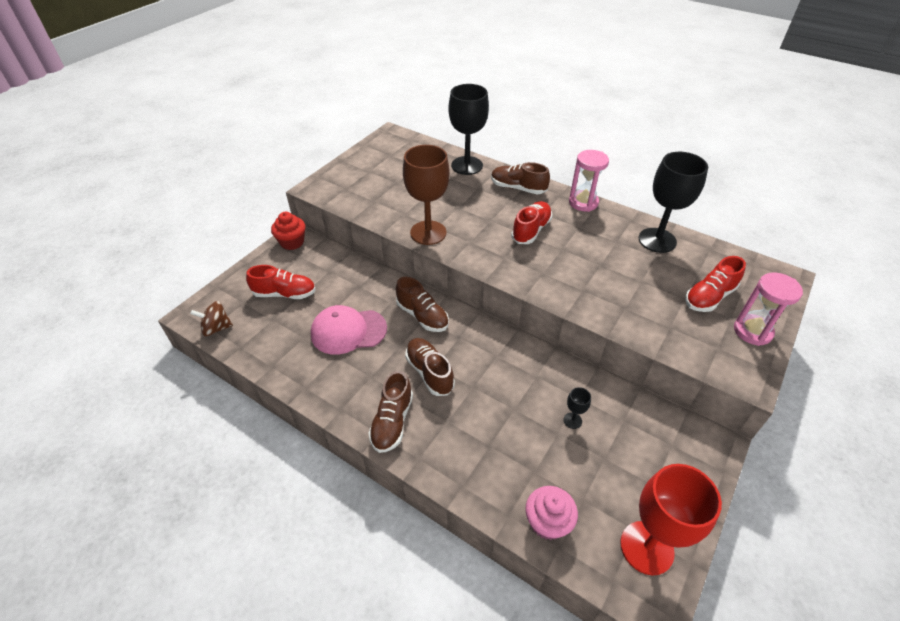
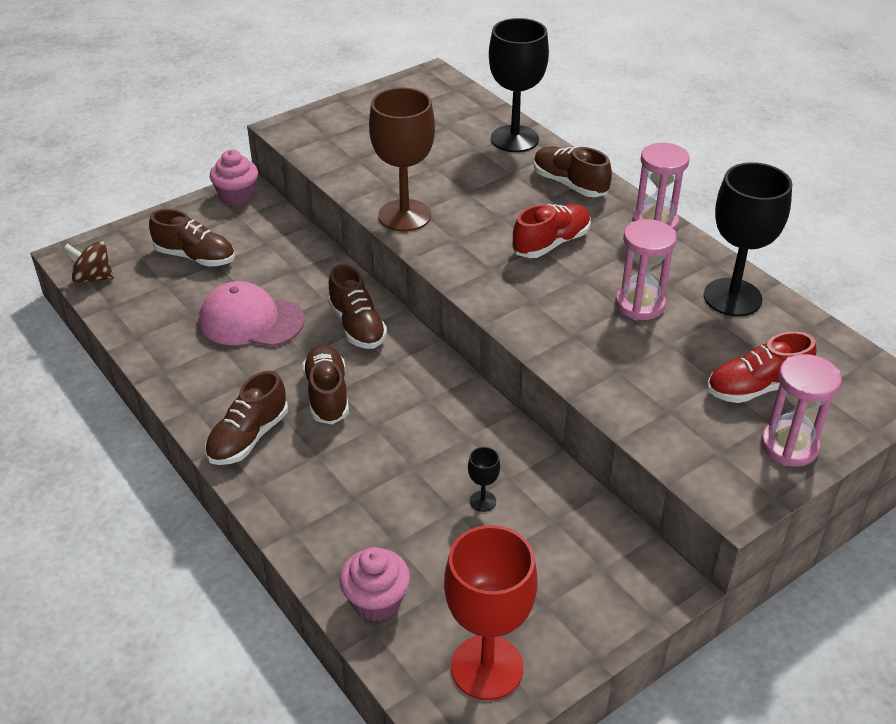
camera: 20 degrees right, 5 degrees down
red shoe [246,265,316,299] -> brown shoe [149,209,235,267]
red cupcake [271,212,306,250] -> pink cupcake [210,150,258,206]
none -> pink hourglass [615,219,677,320]

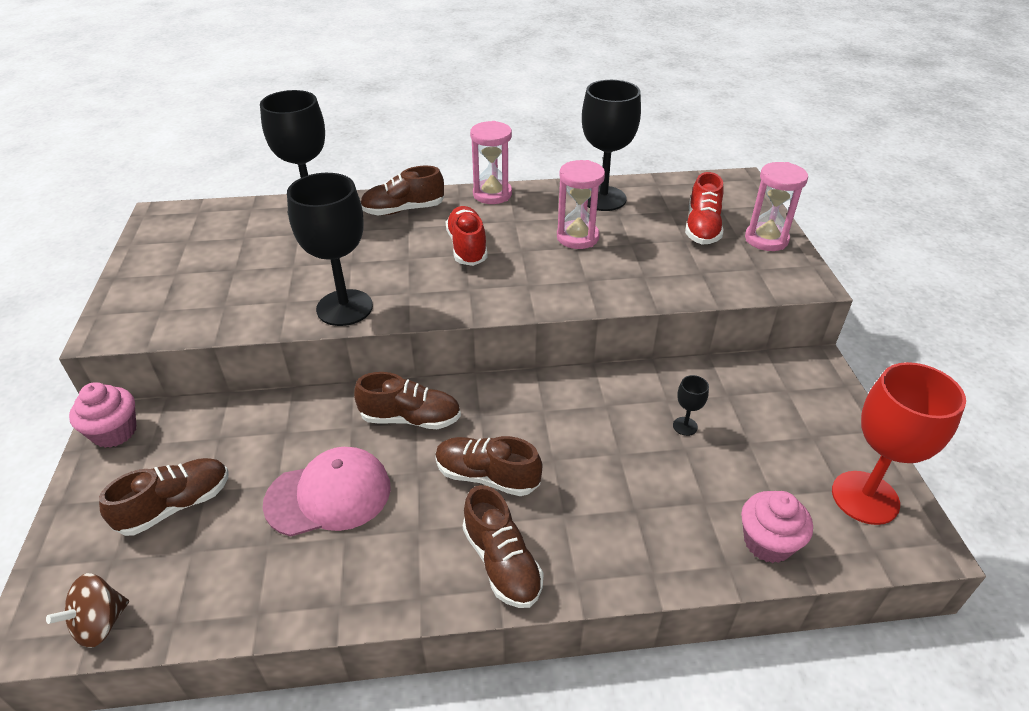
camera: 60 degrees left, 0 degrees up
pink cap [199,281,305,346] -> pink cap turned 150 degrees counterclockwise [263,447,391,536]
brown goblet [369,87,435,232] -> black goblet [287,173,373,326]

